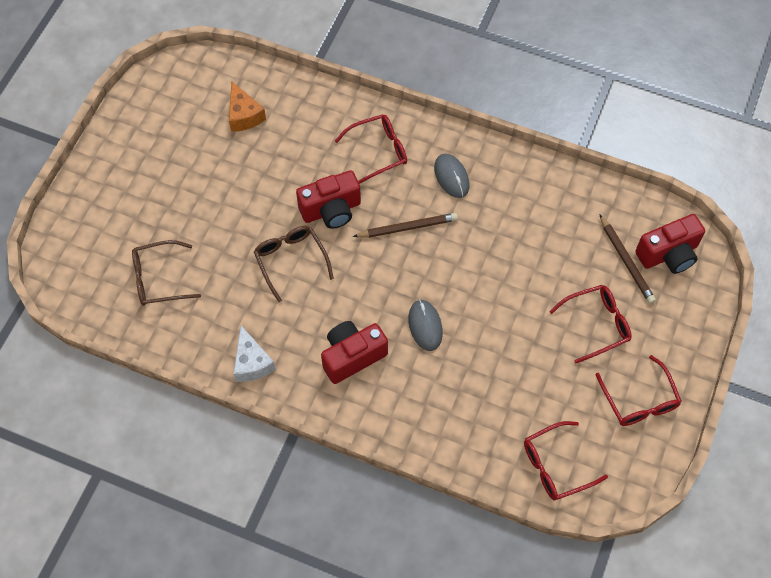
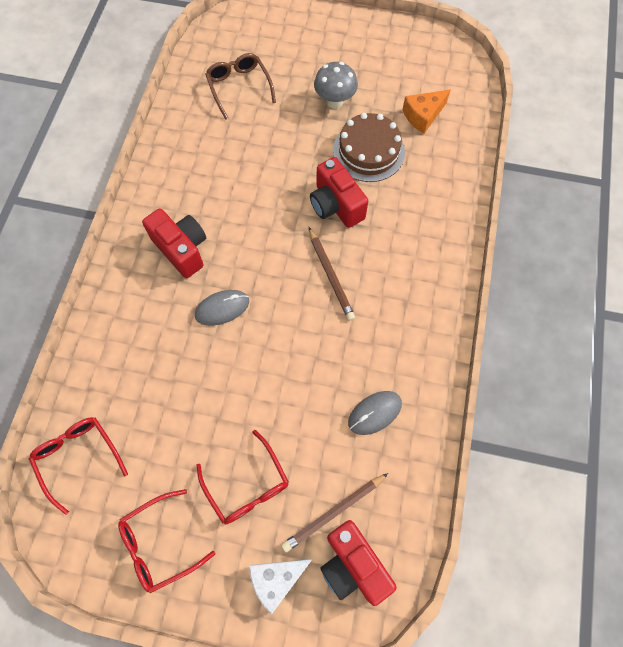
camera: 80 degrees right, 5 degrees up
white cheese [233,326,276,382] -> white cheese moved to [249,559,312,615]
brown glasses [254,226,334,302] -> none
red glasses [335,114,407,184] -> none
grey mouse [434,154,469,198] -> grey mouse moved to [348,391,402,435]
none -> grey mushroom [314,62,358,109]
none -> brown cake [333,113,405,182]

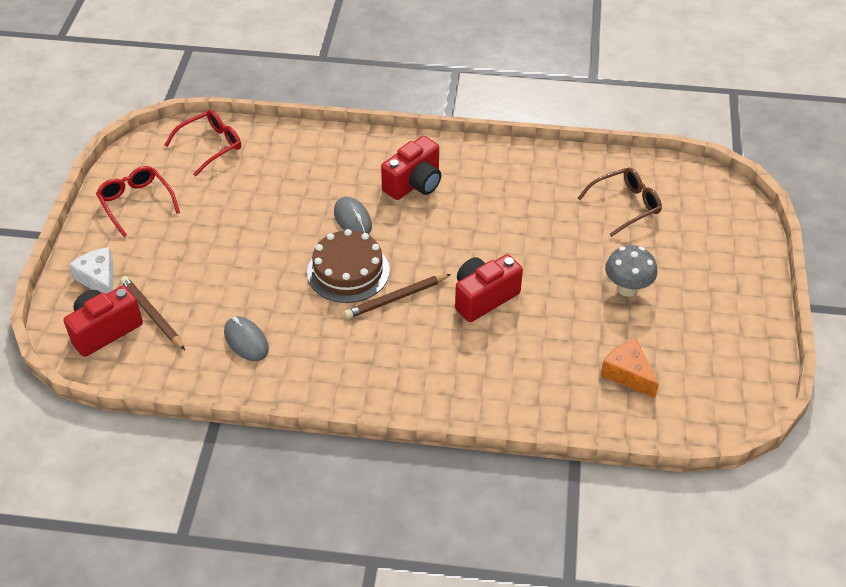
camera: 85 degrees right, 20 degrees down
red glasses [196,430,289,524] -> none
brown cake [333,113,405,182] -> brown cake moved to [307,229,390,303]

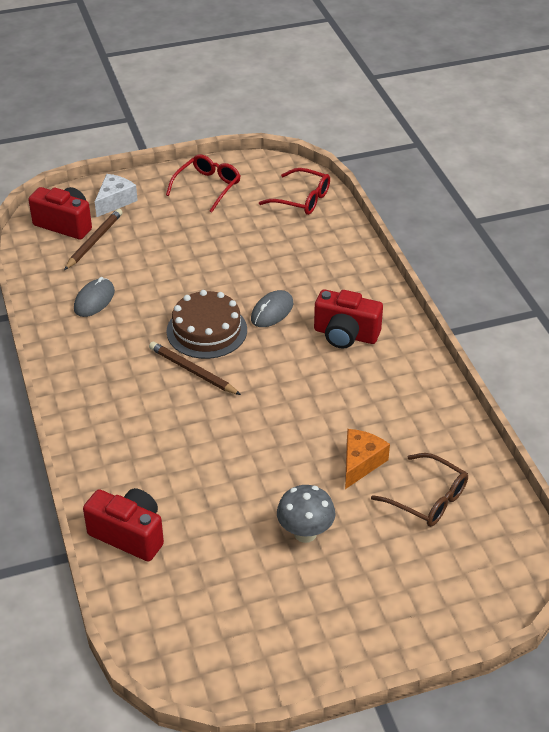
camera: 65 degrees right, 5 degrees down
red camera [455,254,523,322] -> red camera moved to [83,488,164,562]
orange cheese [601,339,659,398] -> orange cheese moved to [345,429,390,489]

